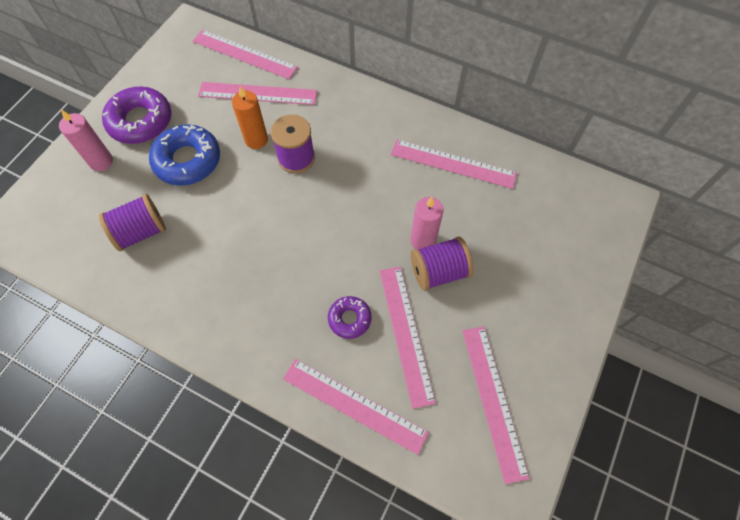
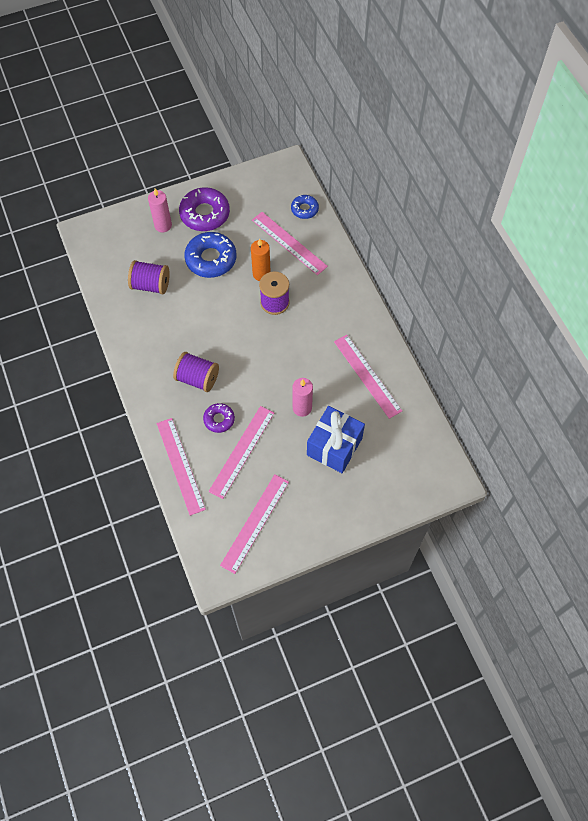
camera: 40 degrees right, 0 degrees up
pink ruler [193,30,298,79] -> blue donut [291,195,319,219]
purple spool [411,237,473,291] -> purple spool moved to [173,352,219,392]
none -> blue gift [307,406,365,473]

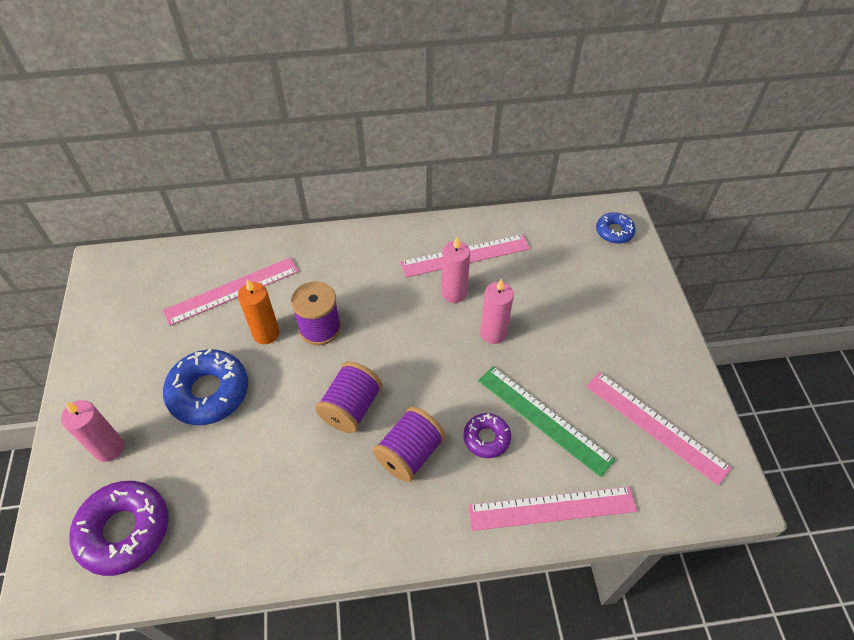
camera: 75 degrees left, 10 degrees down
purple spool [128,260,170,294] -> purple spool moved to [315,361,382,433]
purple donut [179,187,230,231] -> purple donut moved to [69,481,169,576]
pink ruler [208,406,274,499] -> green ruler [478,366,615,477]
blue donut [291,195,319,219] -> blue donut moved to [596,212,636,244]
blue gift [307,406,365,473] -> none
none -> pink candle [441,237,470,303]

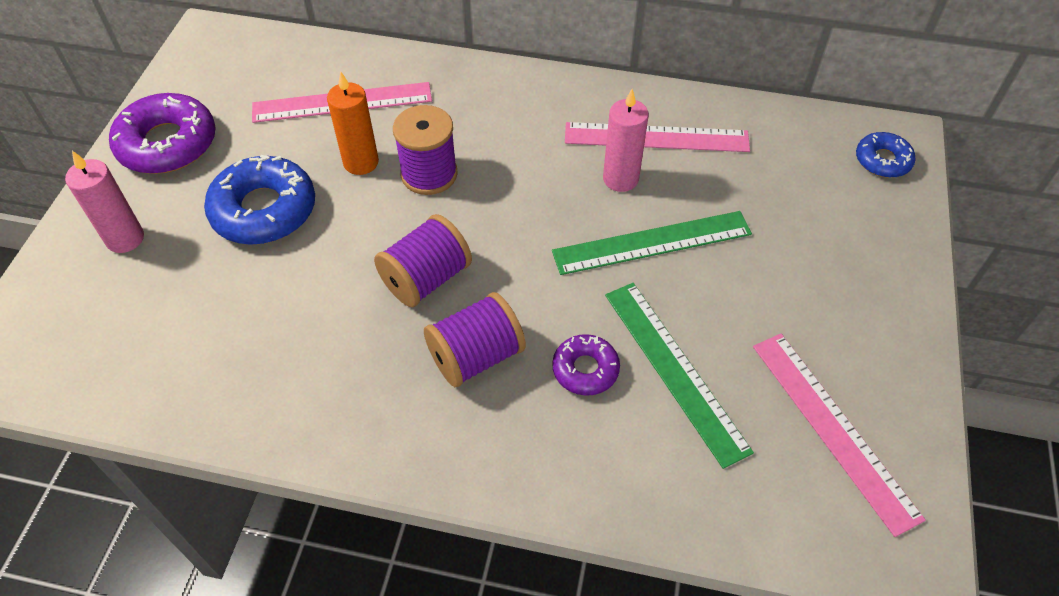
camera: 20 degrees right, 0 degrees up
purple donut [69,481,169,576] -> purple donut moved to [109,93,216,174]
pink ruler [468,487,637,531] -> none
pink candle [480,278,514,344] -> green ruler [552,211,752,275]

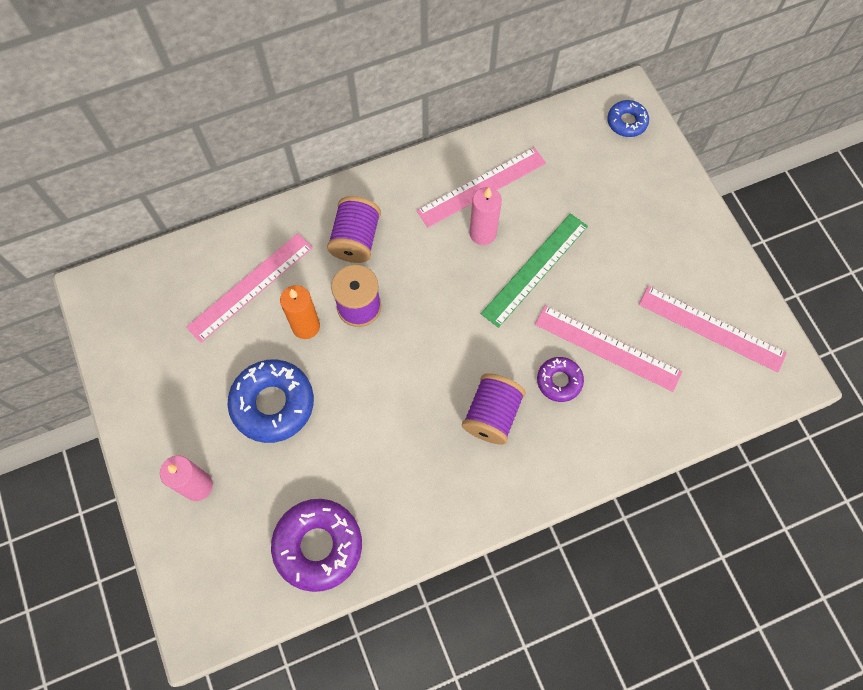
camera: 35 degrees left, 15 degrees up
purple donut [109,93,216,174] -> purple donut moved to [271,499,362,592]
purple spool [374,214,472,307] -> purple spool moved to [327,196,381,263]
green ruler [605,283,754,469] -> pink ruler [535,306,682,392]

